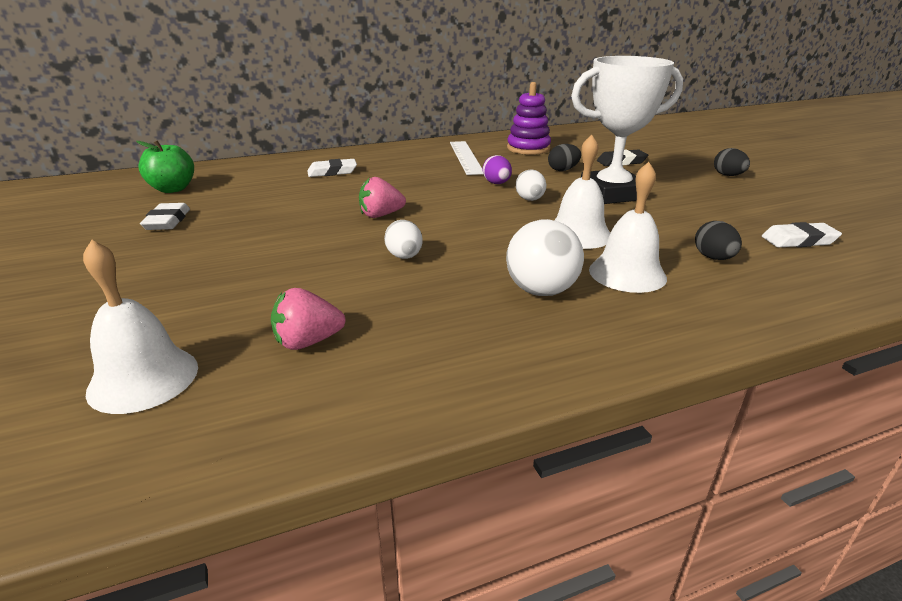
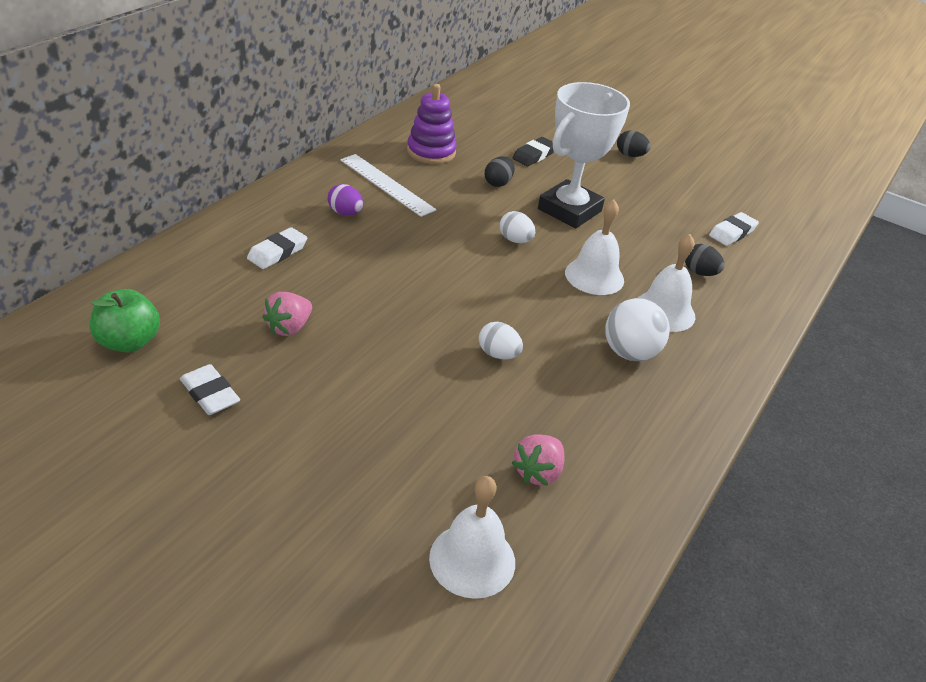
camera: 40 degrees left, 10 degrees up
pink strawberry [359,177,406,218] -> pink strawberry moved to [262,292,312,336]
purple egg [483,155,512,184] -> purple egg moved to [328,184,363,215]

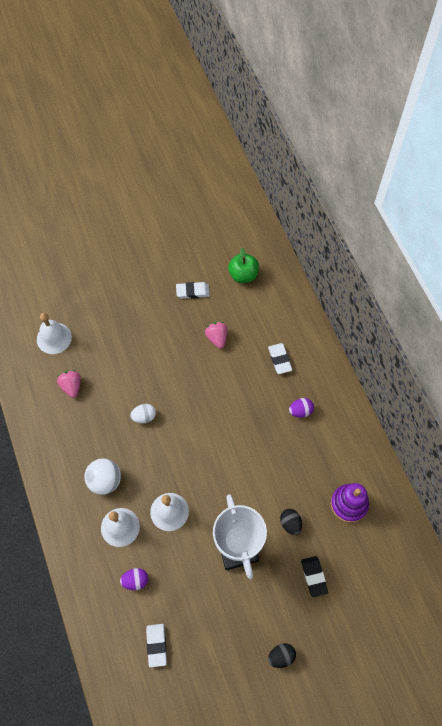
camera: 130 degrees right, 25 degrees up
white ruler [340,154,436,217] -> none
white egg [500,211,535,243] -> none
black egg [685,244,724,276] -> purple egg [120,568,148,590]

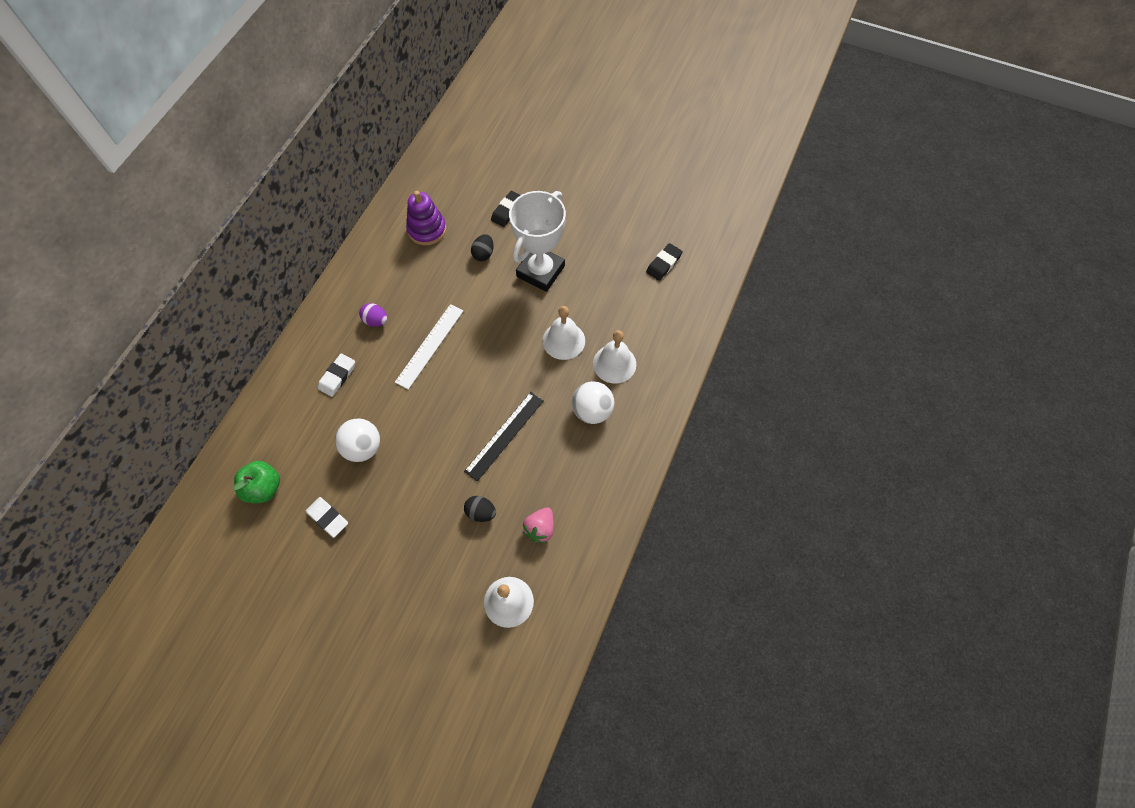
camera: 135 degrees left, 0 degrees up
purple egg [120,568,148,590] -> none
white egg [130,404,156,423] -> black ruler [464,392,544,481]
white eraser [146,624,167,667] -> black eraser [646,243,683,281]
pink strawberry [205,322,228,349] -> white ball [335,418,380,462]
black egg [268,643,296,668] -> black egg moved to [464,496,496,522]
none -> white ruler [395,304,463,390]

